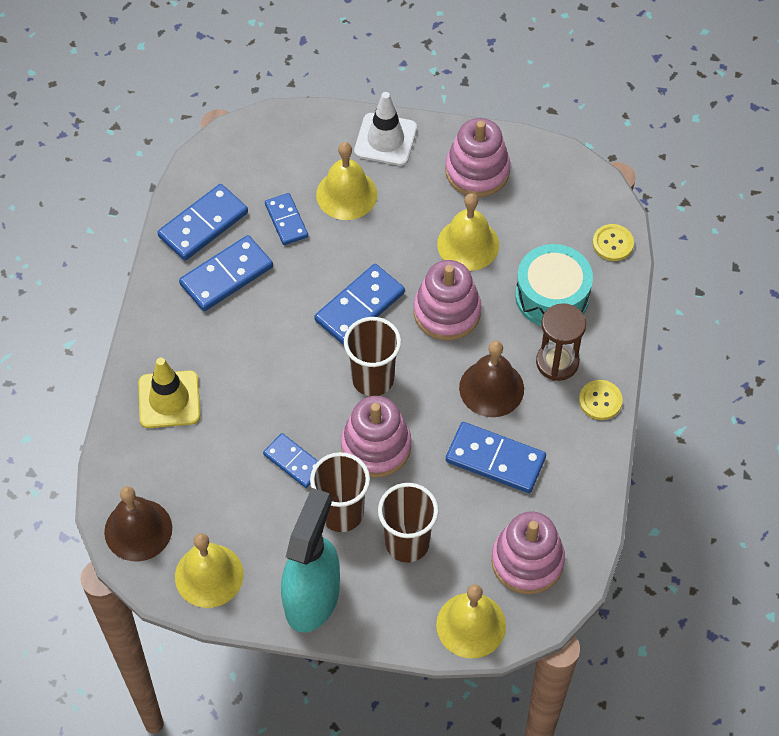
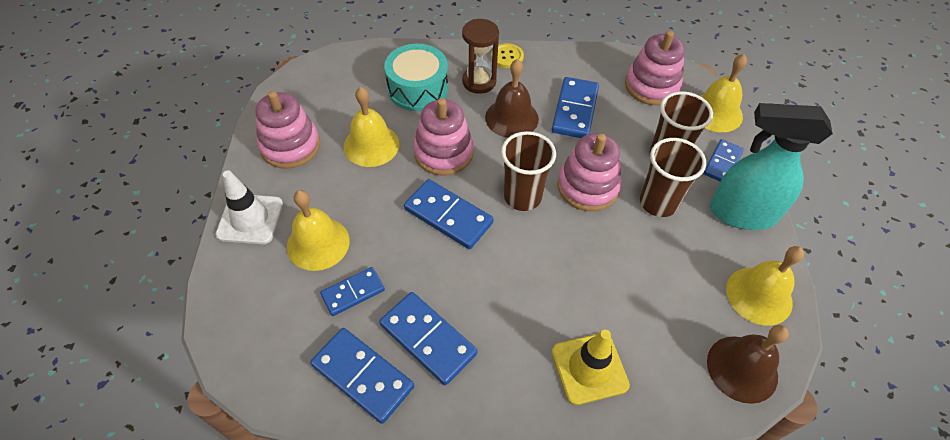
camera: 100 degrees left, 5 degrees down
blue domino [263,433,318,488] -> blue domino moved to [703,139,744,181]
yellow button [593,224,634,261] -> none

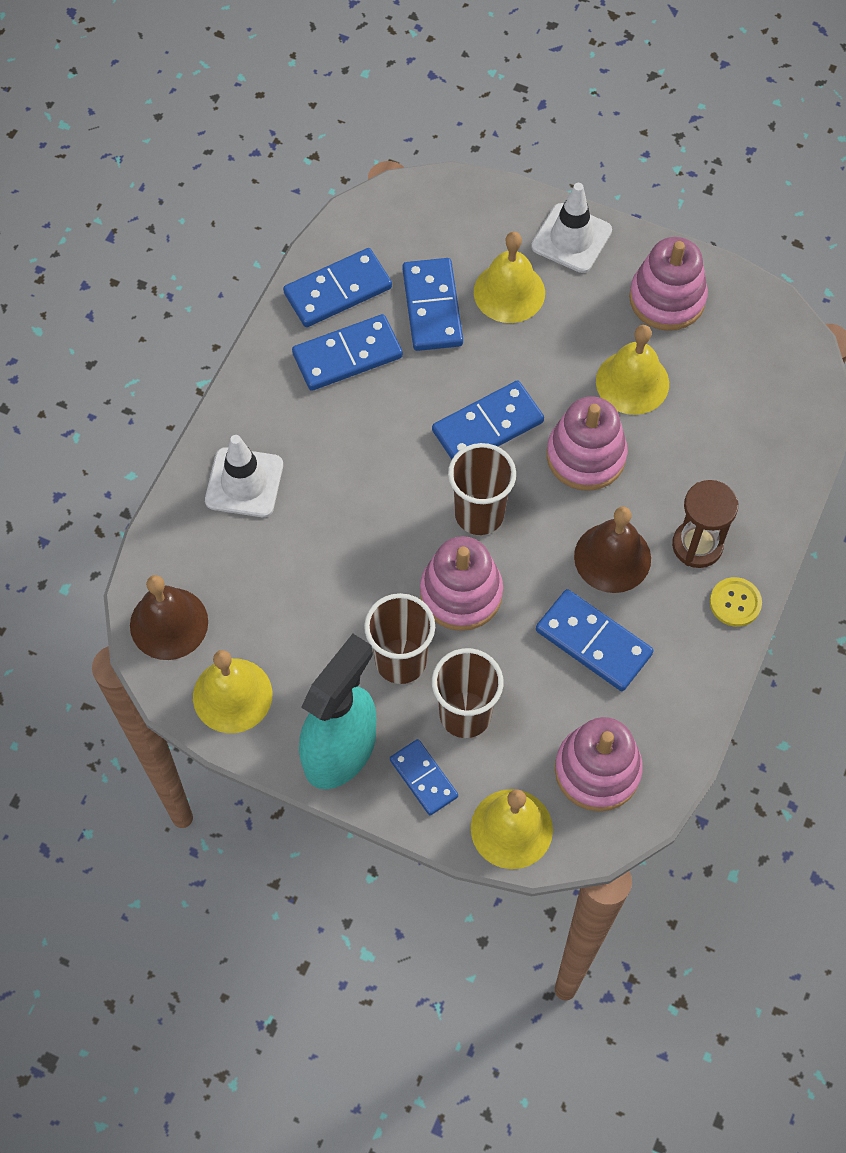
camera: 115 degrees right, 10 degrees up
blue domino [320,267,385,316] -> blue domino [402,258,463,351], size x1.56
turquoise drum [384,43,448,111] -> none
yellow traffic cone [552,330,630,405] -> white traffic cone [205,435,283,517]

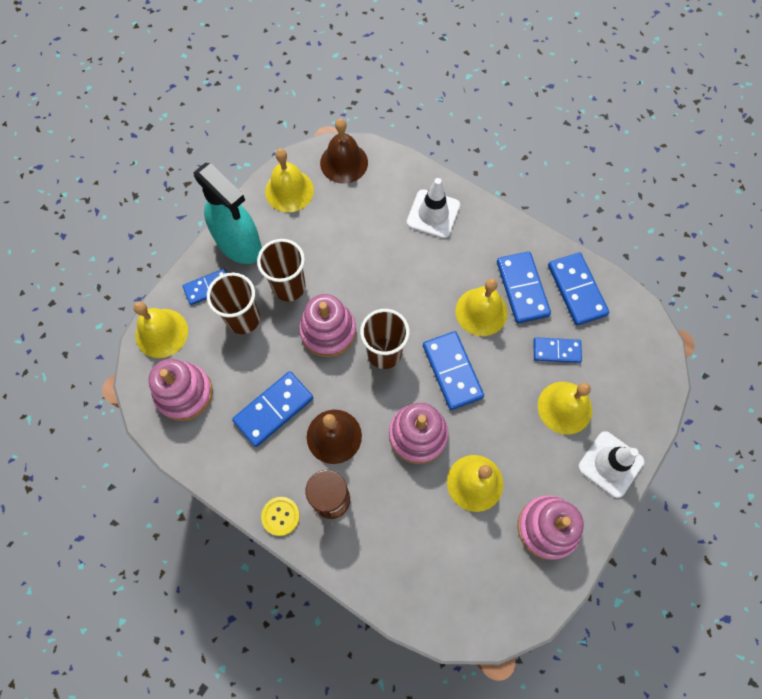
camera: 100 degrees right, 5 degrees up
blue domino [402,258,463,351] -> blue domino [533,337,582,363], size x0.64
none -> yellow bell [456,279,507,336]

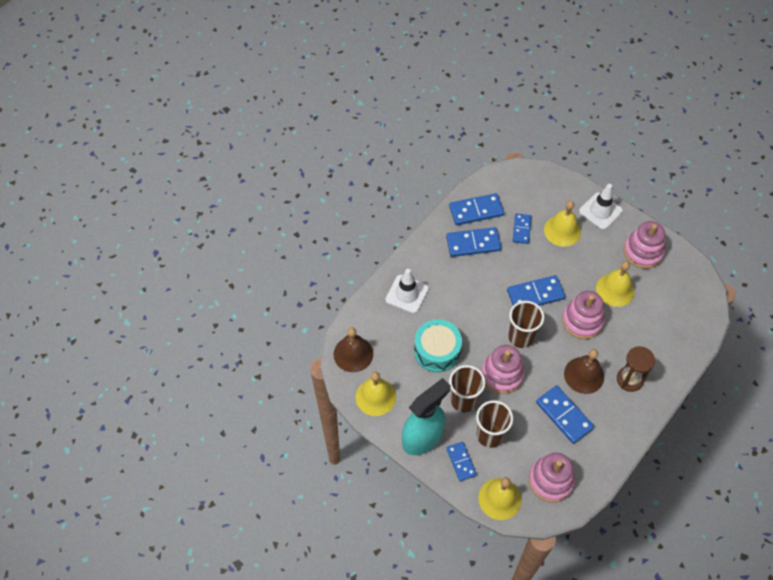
camera: 85 degrees left, 10 degrees down
yellow button [261,497,300,536] -> none
yellow bell [456,279,507,336] -> none
none -> turquoise drum [414,319,462,372]

